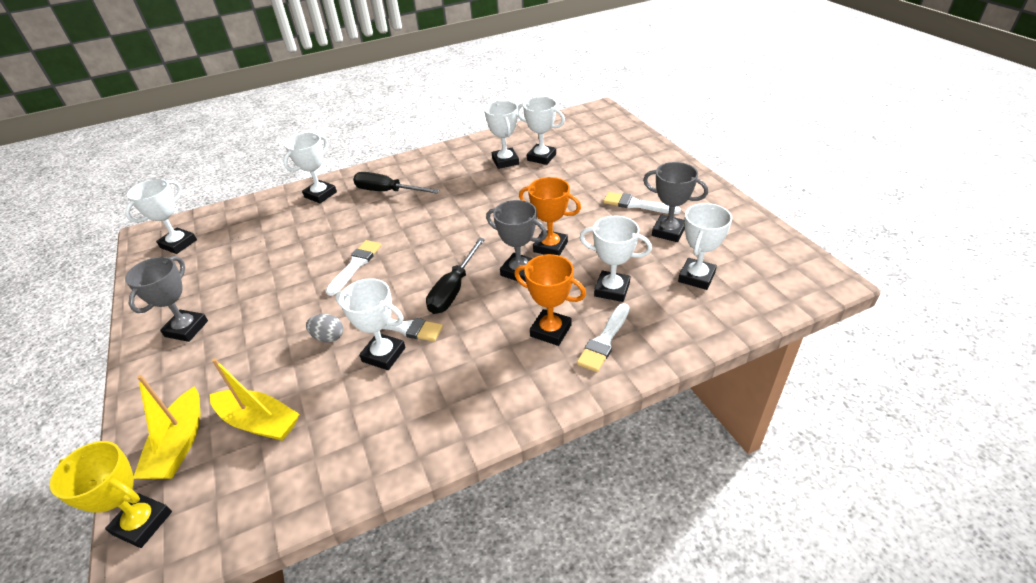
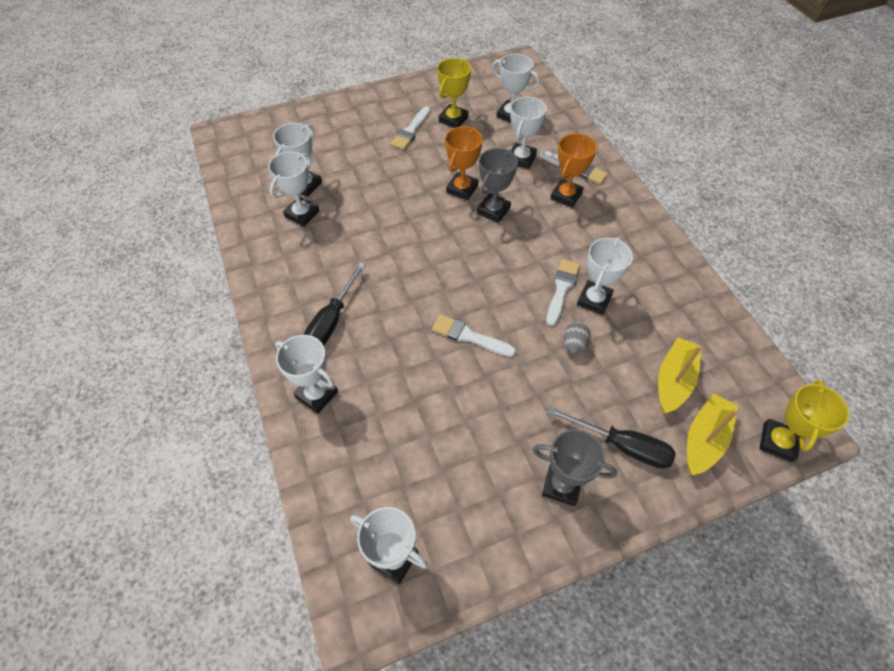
camera: 90 degrees left, 15 degrees up
yellow boat [134,375,200,479] -> yellow boat turned 60 degrees counterclockwise [687,393,738,476]
black screwdriver [426,238,485,314] -> black screwdriver moved to [548,407,676,469]
white trophy [484,101,519,169] -> white trophy turned 45 degrees counterclockwise [268,151,320,227]
grey trophy [643,162,708,242] -> yellow trophy [437,58,471,128]

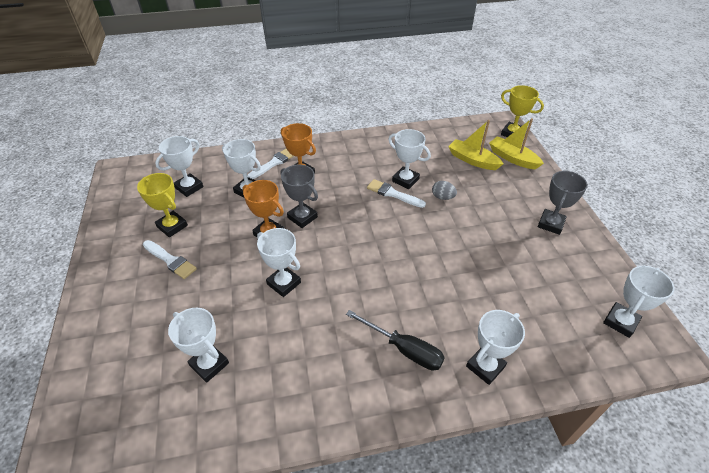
camera: 80 degrees left, 10 degrees down
white trophy [268,151,320,227] -> white trophy moved to [257,228,301,297]
white brush [432,314,516,357] -> none
black screwdriver [548,407,676,469] -> none

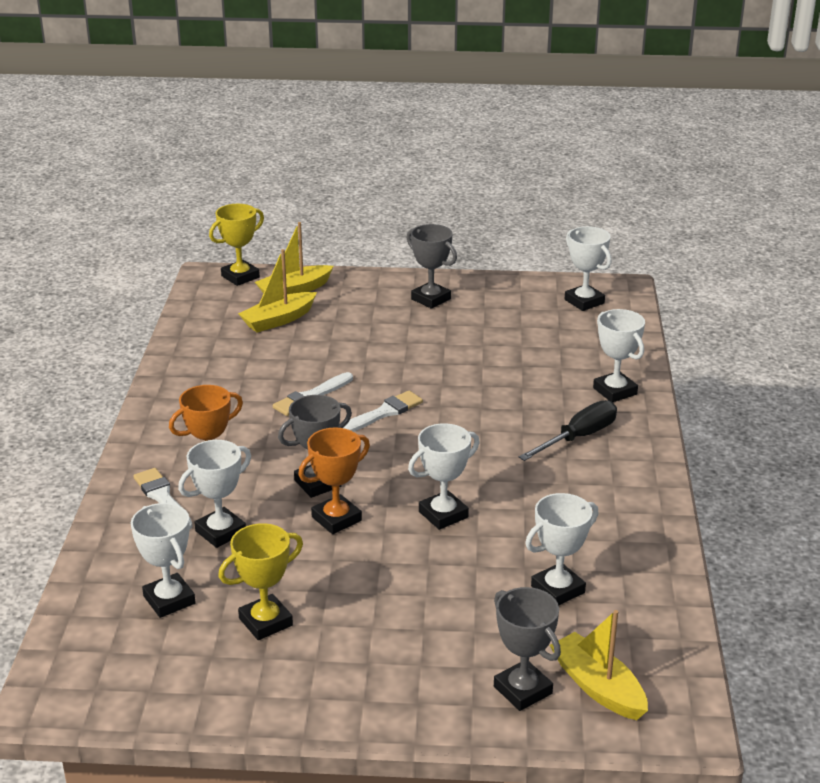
camera: 75 degrees left, 15 degrees down
white brush [143,240,197,279] -> white brush moved to [343,391,423,432]
white trophy [388,129,431,189] -> none
grey egg [432,181,457,200] -> none
none -> grey trophy [494,587,561,711]
none -> yellow boat [550,610,648,720]

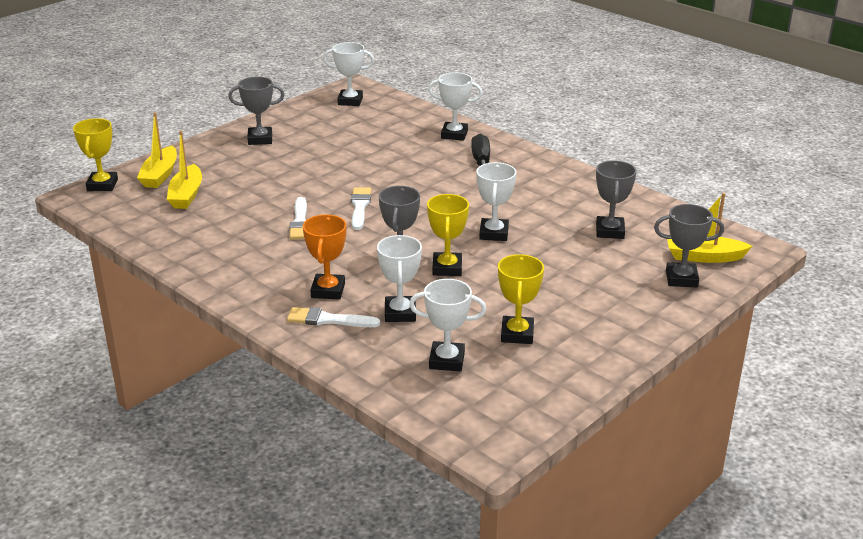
camera: 50 degrees left, 0 degrees up
orange trophy [298,427,370,534] -> yellow trophy [427,194,469,276]
white trophy [525,493,599,605] -> grey trophy [596,160,637,239]

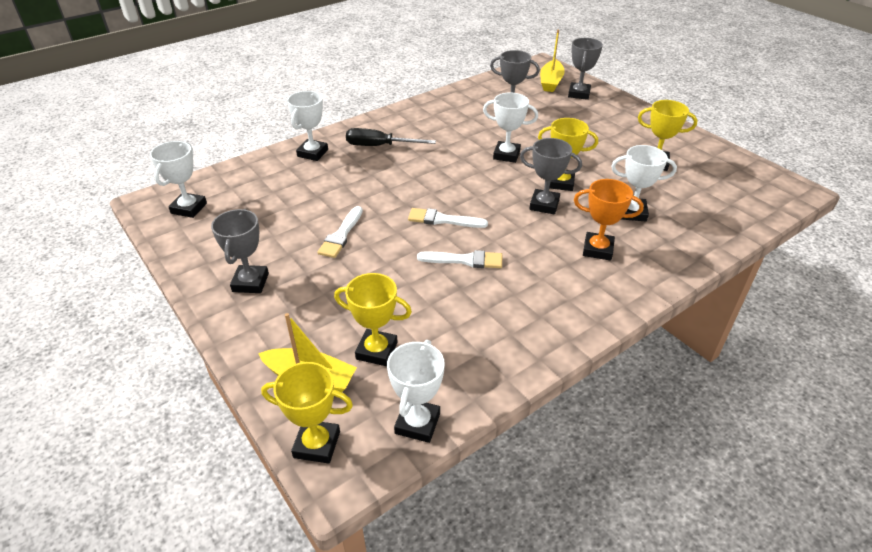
camera: 80 degrees left, 10 degrees up
yellow boat [167,131,202,209] -> yellow trophy [334,273,412,366]
white brush [287,307,380,327] -> white brush moved to [318,206,363,258]
white trophy [409,279,486,371] -> white trophy moved to [387,340,445,443]

